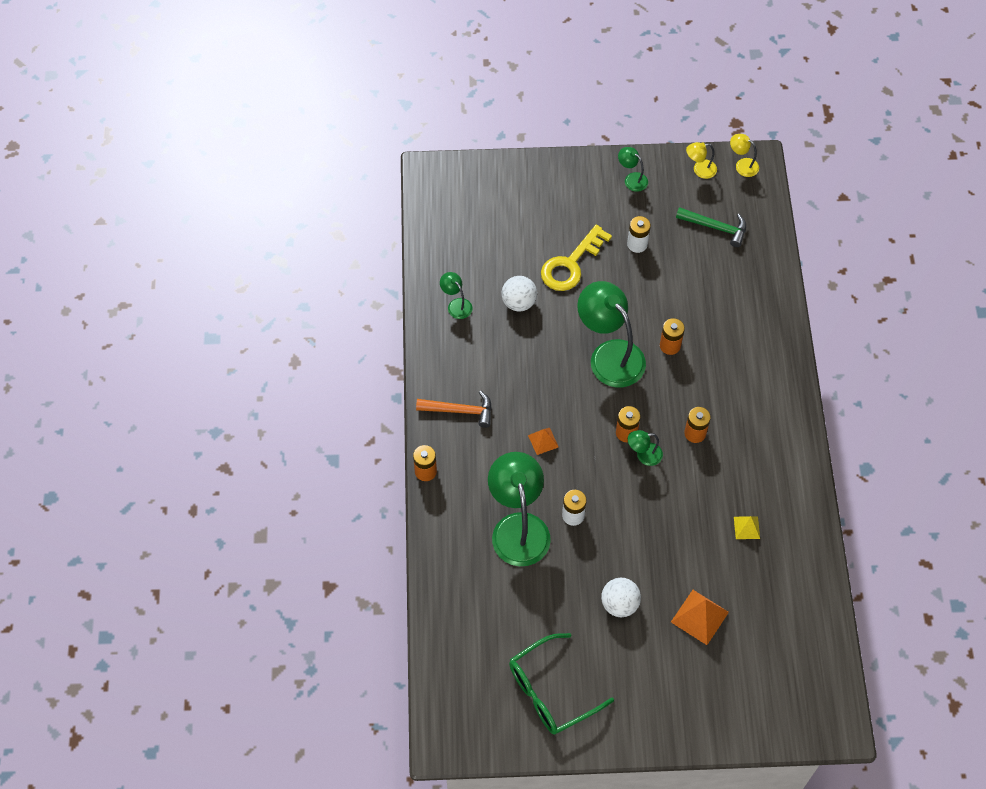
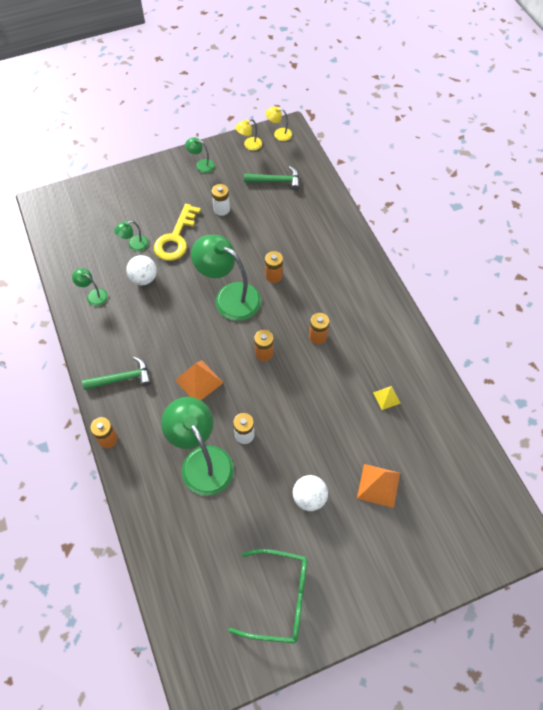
camera: 20 degrees left, 0 degrees up
orange hammer [416,390,492,428] -> green hammer [82,357,151,390]
green glasses [509,633,614,735] -> green glasses turned 120 degrees counterclockwise [228,549,307,644]
orange pyramid [528,428,559,455] -> orange pyramid [175,360,223,400], size x1.69
green lamp [628,430,663,466] -> green lamp moved to [114,221,148,251]

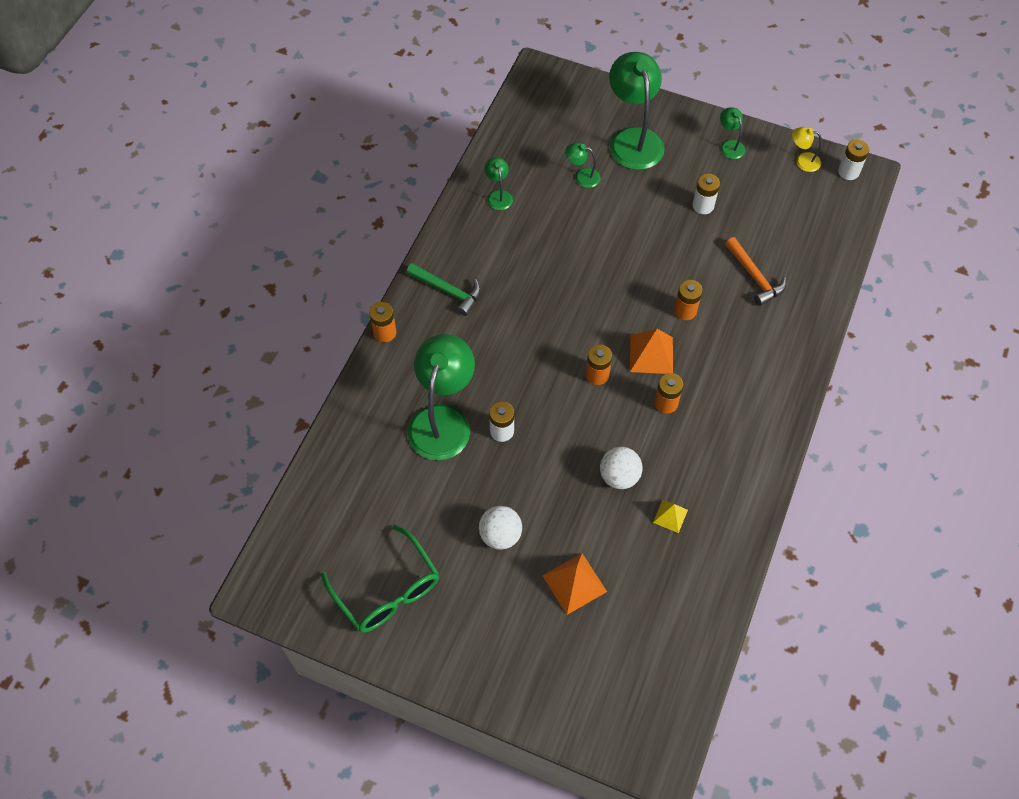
camera: 45 degrees right, 0 degrees up
white ball [126,255,157,285] -> white ball moved to [600,447,643,489]
yellow key [154,204,201,261] -> none
orange pyramid [175,360,223,400] -> orange pyramid moved to [630,329,673,374]
green lamp [191,235,261,321] -> green lamp moved to [609,52,665,170]
green hammer [244,166,300,191] -> none
yellow lamp [266,107,292,141] -> white battery [838,139,869,180]
none -> orange hammer [725,237,786,306]

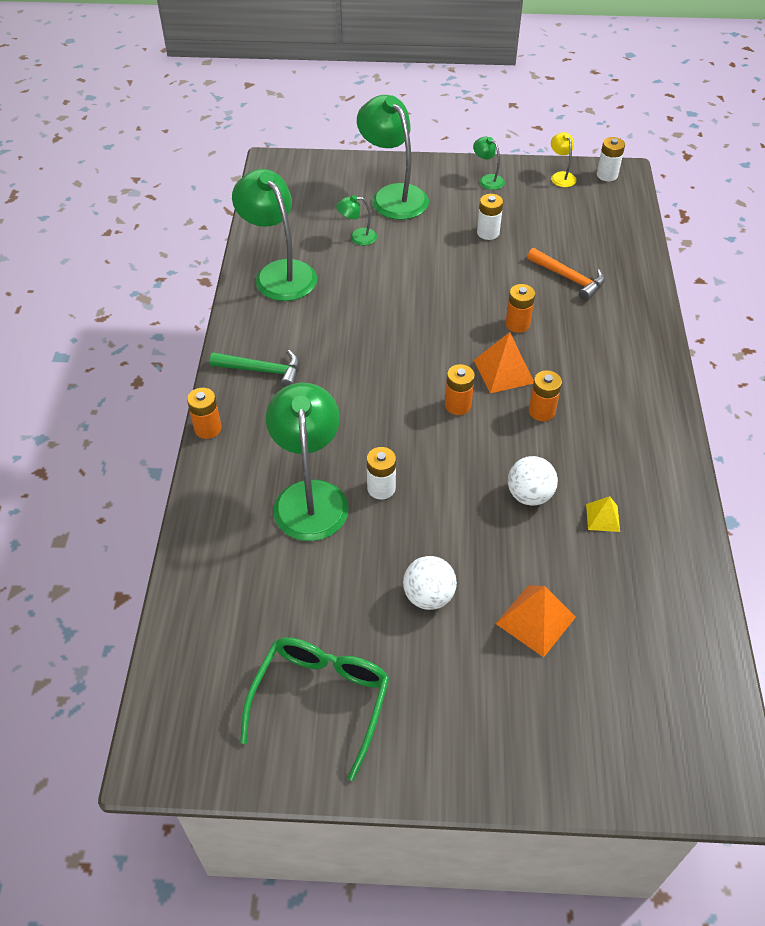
camera: 20 degrees left, 10 degrees down
green glasses [321,525,439,633] -> green glasses turned 105 degrees counterclockwise [240,637,390,781]
green lamp [484,157,513,210] -> green lamp [232,169,317,301], size x2.20
yellow lamp [792,127,822,172] -> yellow lamp turned 75 degrees clockwise [551,132,576,187]

